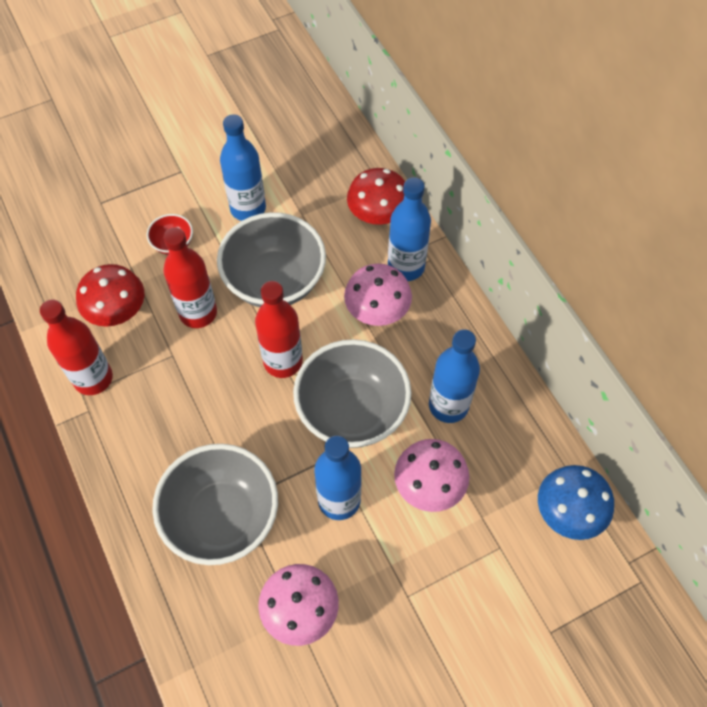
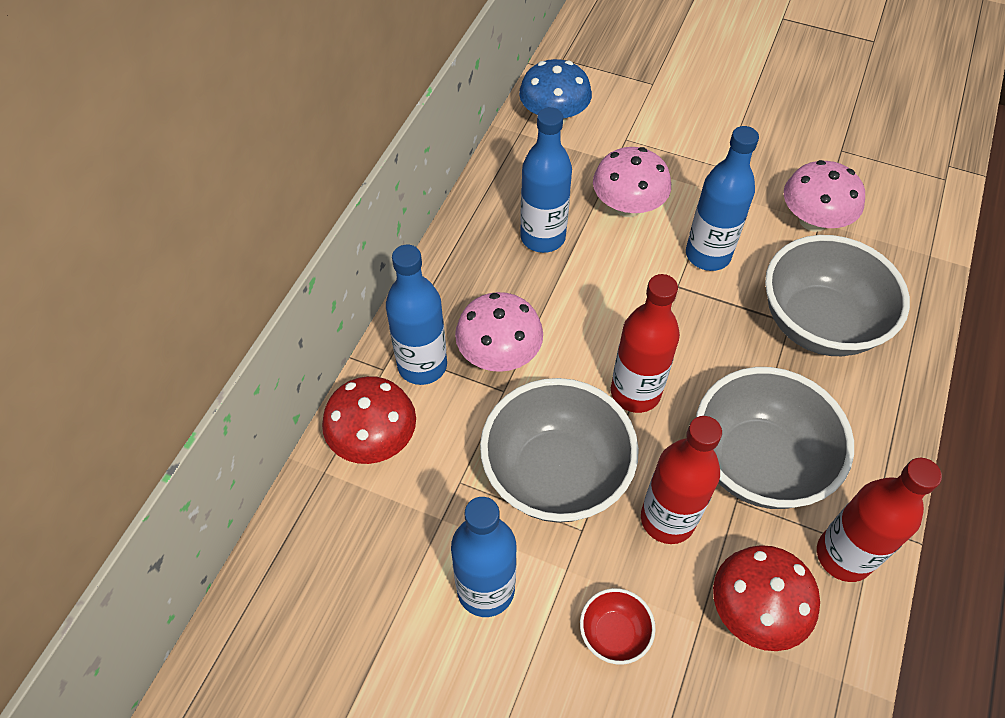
camera: 130 degrees left, 5 degrees down
grey bowl [293,339,411,448] -> grey bowl moved to [696,367,854,509]

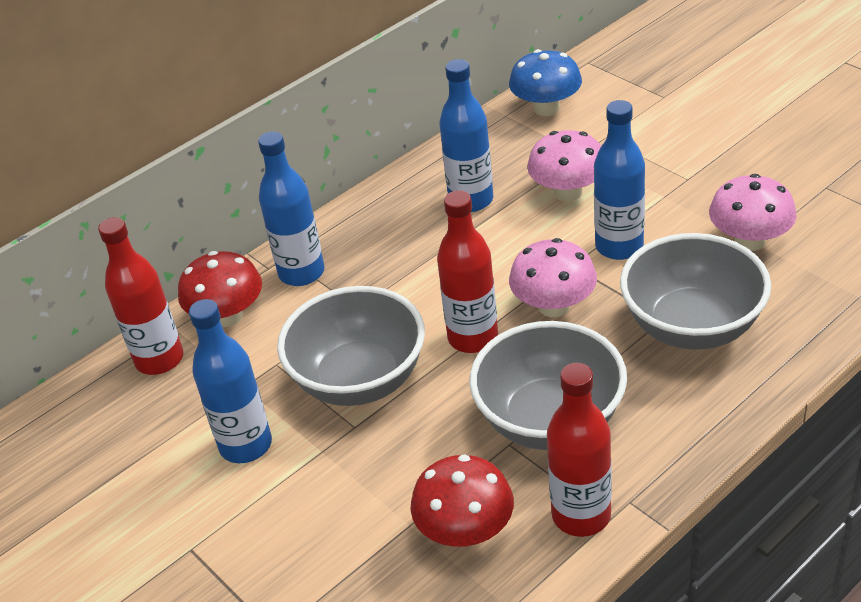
camera: 30 degrees right, 15 degrees down
pink mushroom [455,292,543,372] -> pink mushroom moved to [509,238,597,317]
red bowl [580,588,656,665] -> none
red bottle [641,416,722,544] -> red bottle moved to [98,217,183,375]

